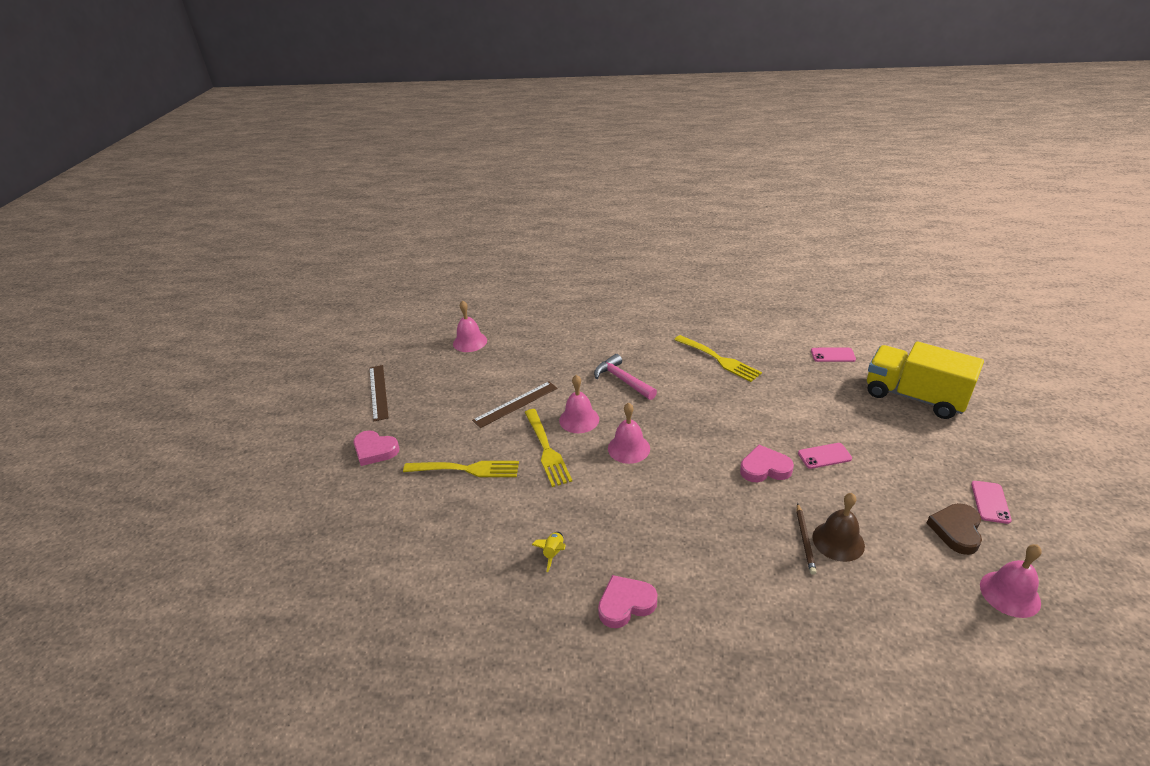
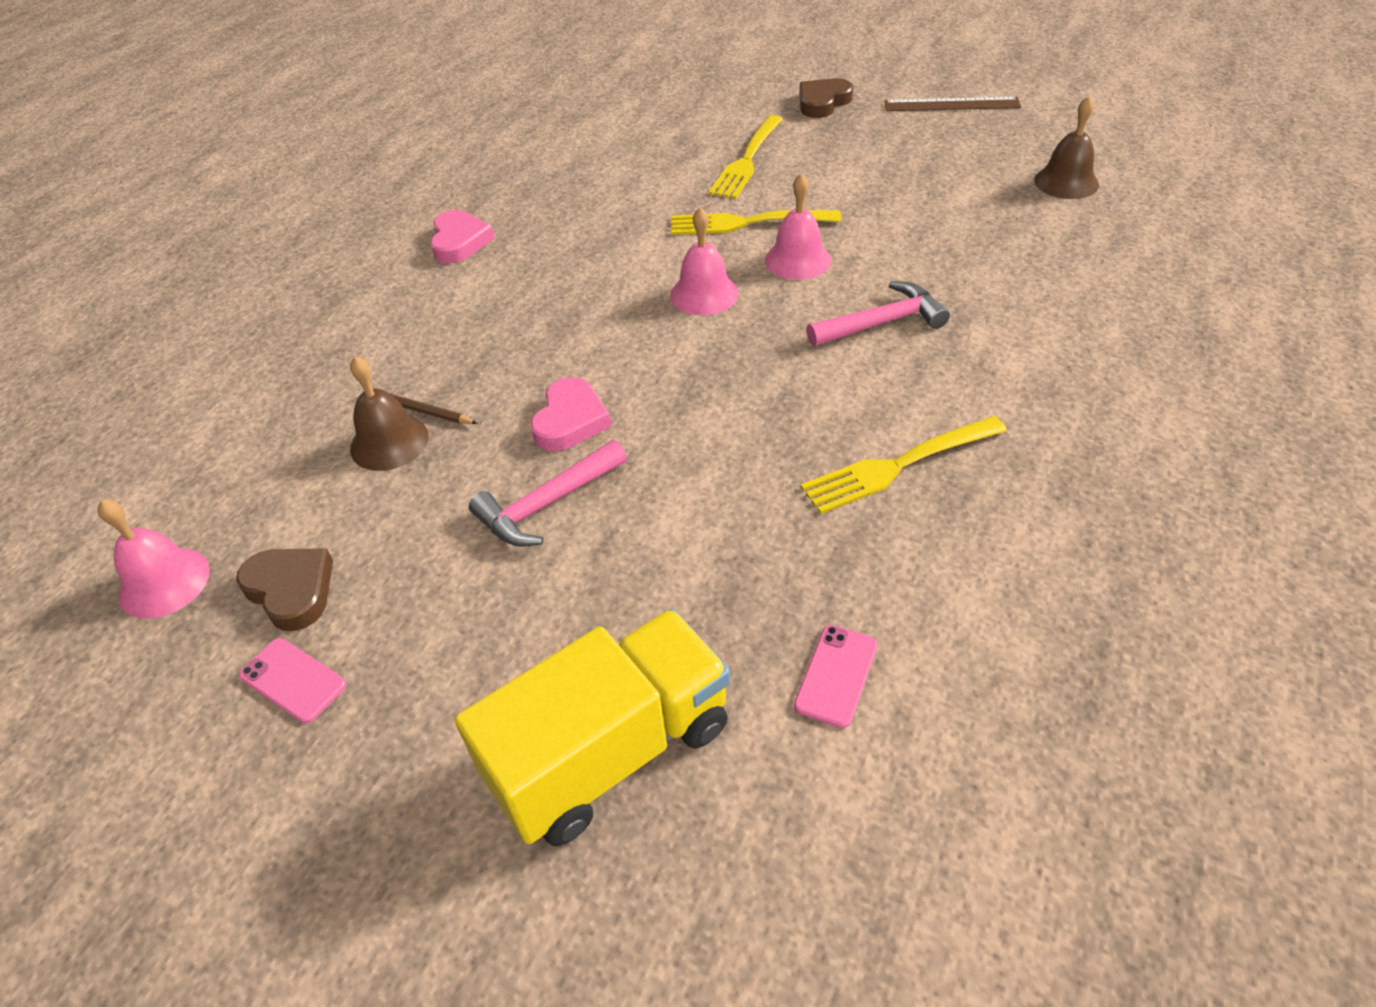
camera: 110 degrees right, 10 degrees up
pink heart [353,430,399,466] -> brown heart [799,78,853,118]
pink bell [453,300,487,352] -> brown bell [1034,96,1099,199]
brown ruler [472,382,557,428] -> none
yellow rocket [532,532,566,572] -> none
pink phone [798,443,852,469] -> pink hammer [469,440,627,547]

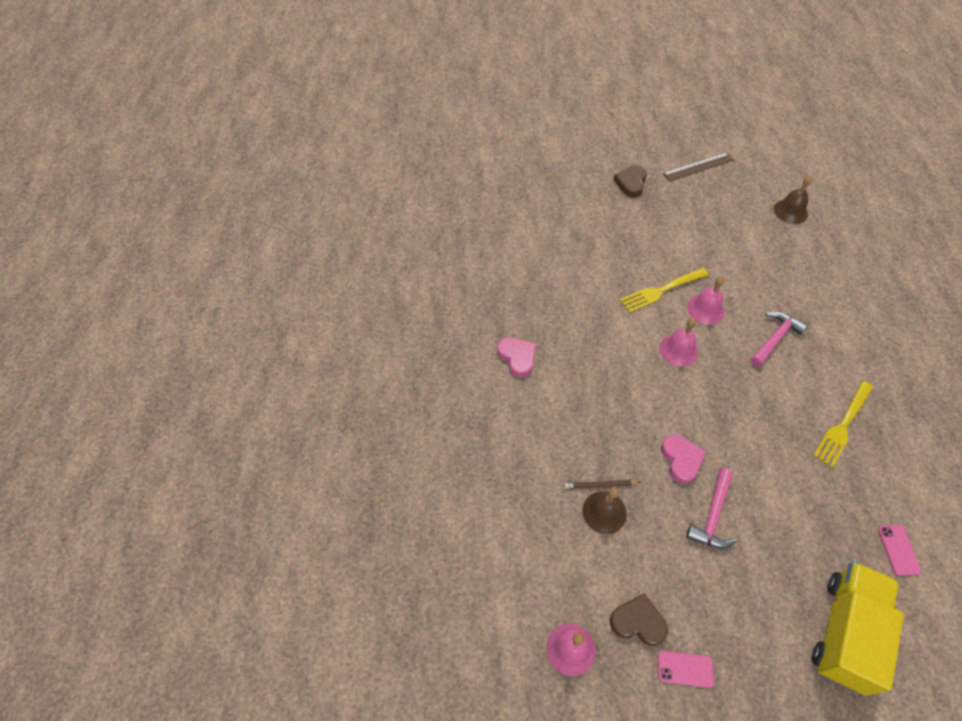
camera: 30 degrees left, 10 degrees up
yellow fork [709,115,783,199] -> none

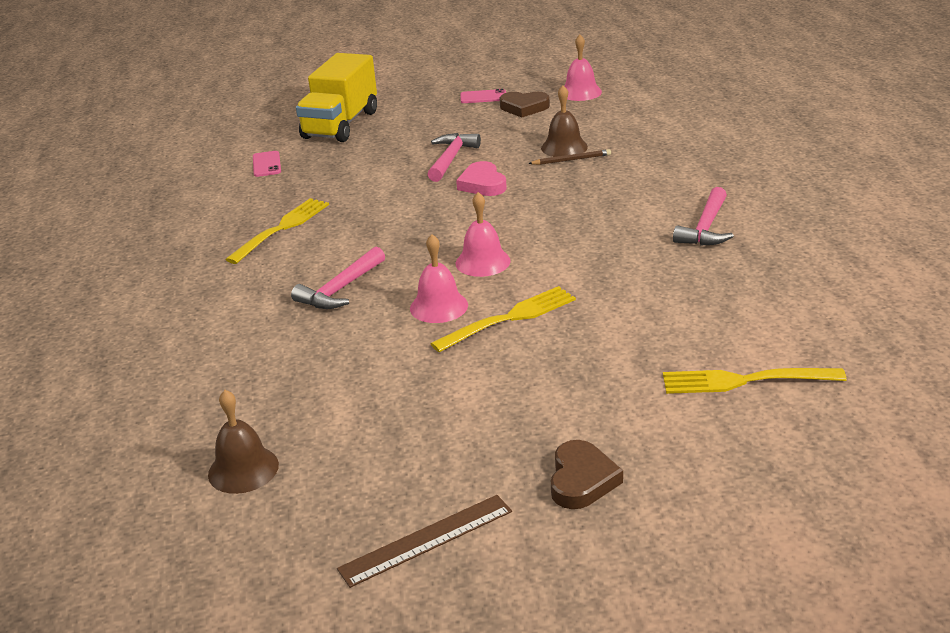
camera: 175 degrees right, 25 degrees down
pink heart [497,337,536,377] -> pink hammer [673,187,734,246]
none -> yellow fork [663,368,847,394]

